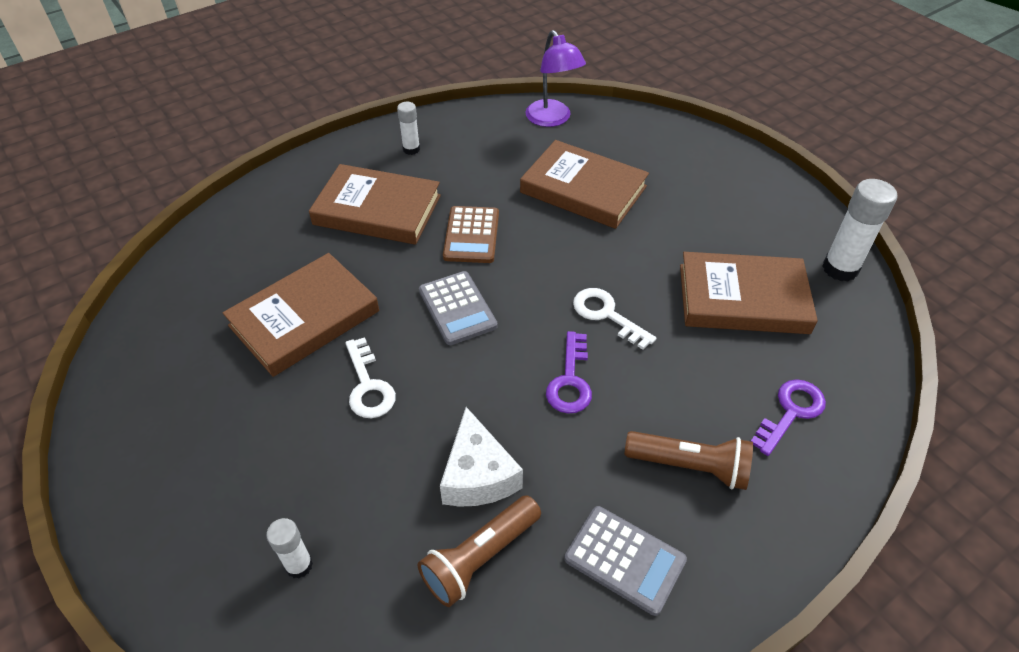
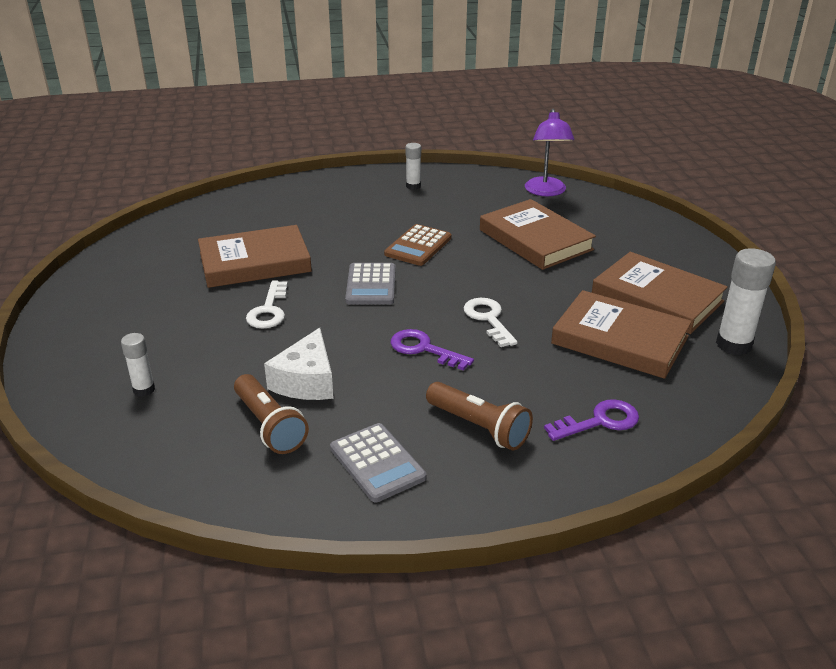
camera: 25 degrees right, 15 degrees down
brown book [309,164,441,245] -> brown book moved to [592,252,728,334]
brown flashlight [418,495,541,607] -> brown flashlight turned 105 degrees counterclockwise [234,374,309,454]
purple key [546,331,592,414] -> purple key turned 90 degrees clockwise [391,329,474,371]

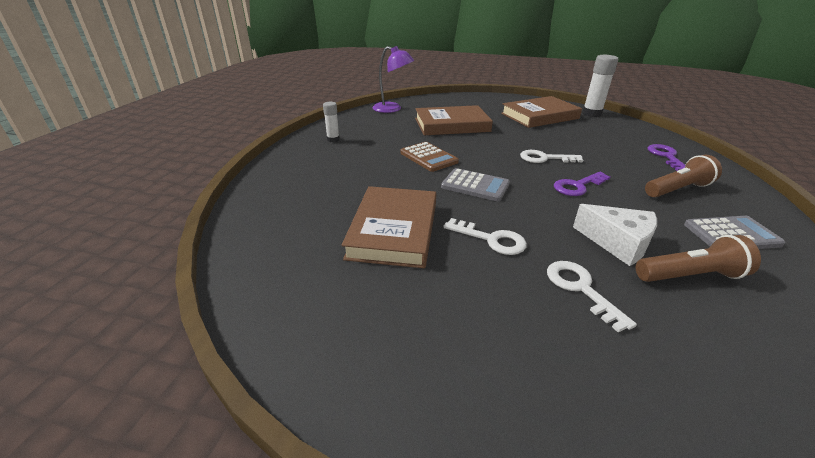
camera: 65 degrees left, 0 degrees up
white glue stick [121,333,155,397] -> none
brown book [551,290,692,379] -> none
none -> white key [547,261,637,333]

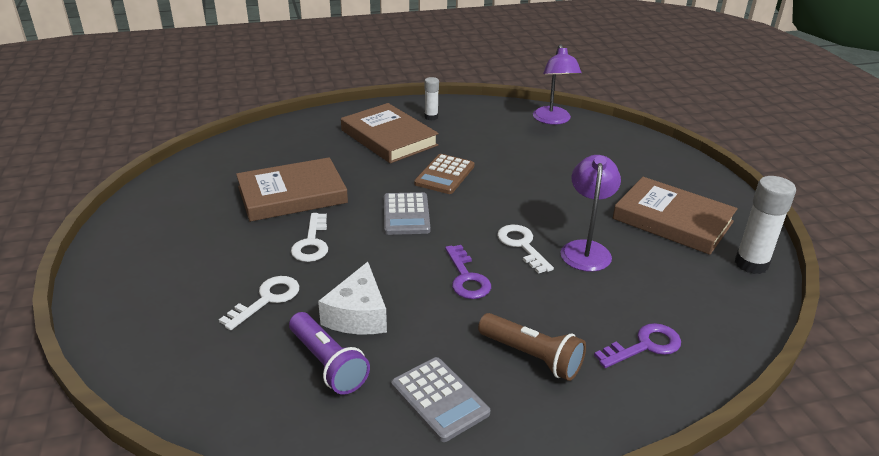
camera: 60 degrees right, 0 degrees up
brown book [415,105,493,135] -> brown book moved to [341,103,439,163]
purple key [554,172,610,196] -> purple key turned 135 degrees counterclockwise [445,245,491,299]
brown flashlight [636,235,761,282] -> purple flashlight [289,312,370,395]
none -> purple lamp [561,155,621,272]

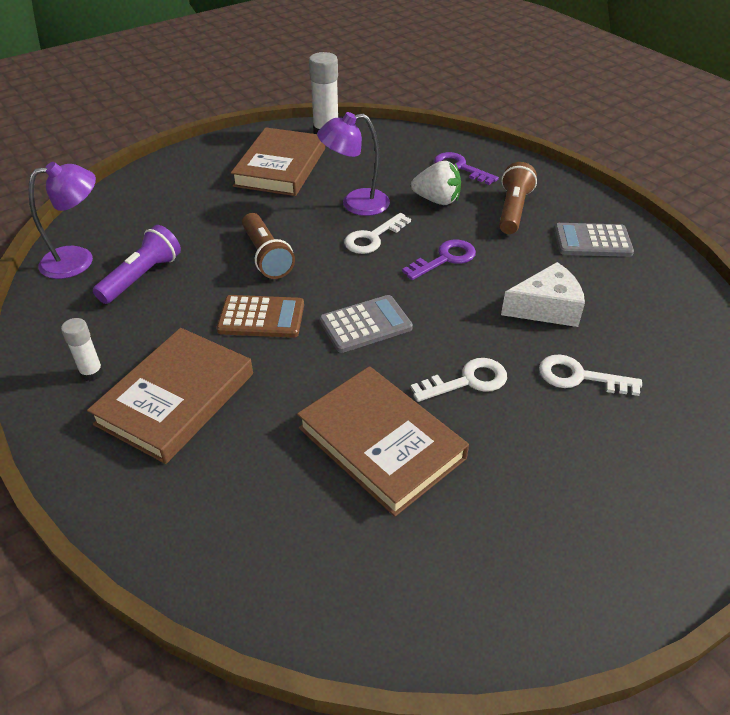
camera: 110 degrees left, 10 degrees up
purple flashlight [289,312,370,395] -> purple flashlight moved to [93,225,181,304]
grey calculator [391,357,490,442] -> grey calculator turned 120 degrees counterclockwise [554,223,634,257]
none -> brown flashlight [242,213,295,279]
none -> white strawberry [411,161,461,205]

